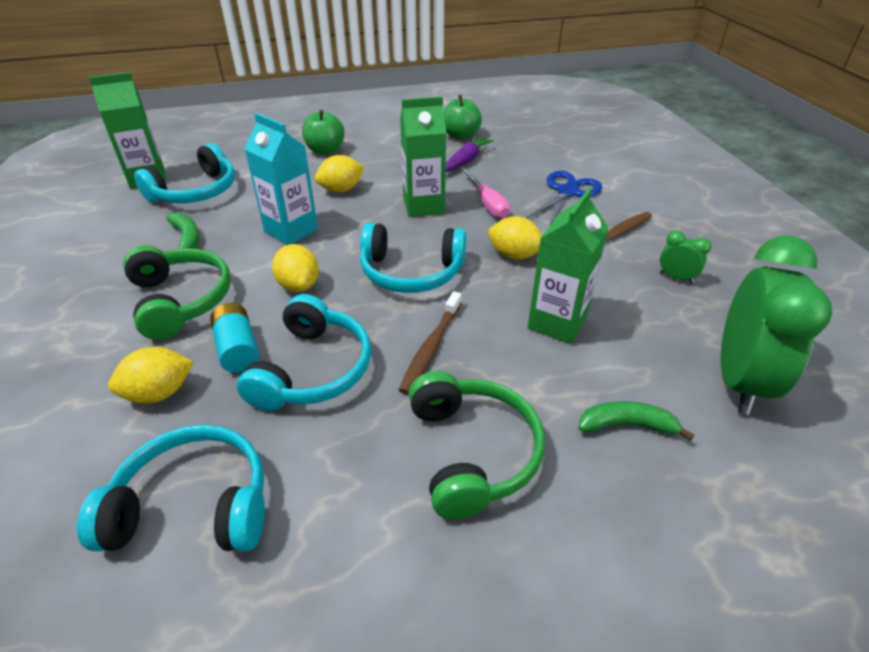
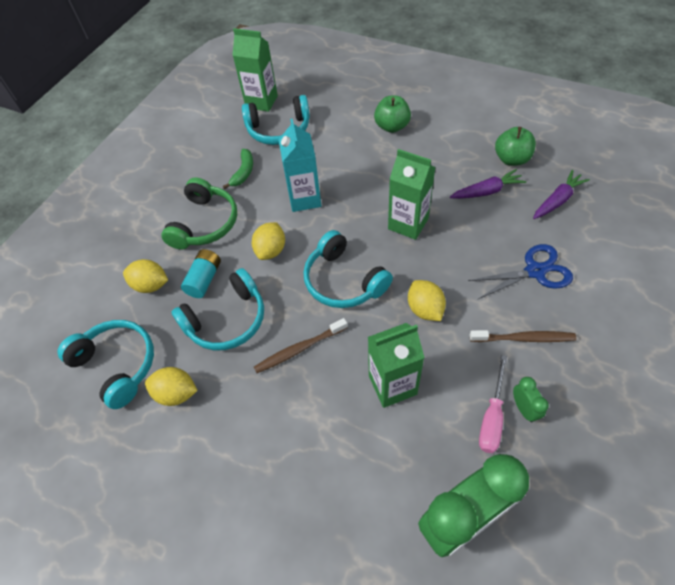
camera: 45 degrees right, 15 degrees up
yellow lemon [315,155,364,192] -> yellow lemon moved to [145,367,198,406]
green headphones [408,371,545,519] -> none
pink screwdriver [461,168,510,219] -> pink screwdriver moved to [479,355,507,453]
green banana [579,401,694,441] -> none
none -> purple carrot [533,170,590,219]

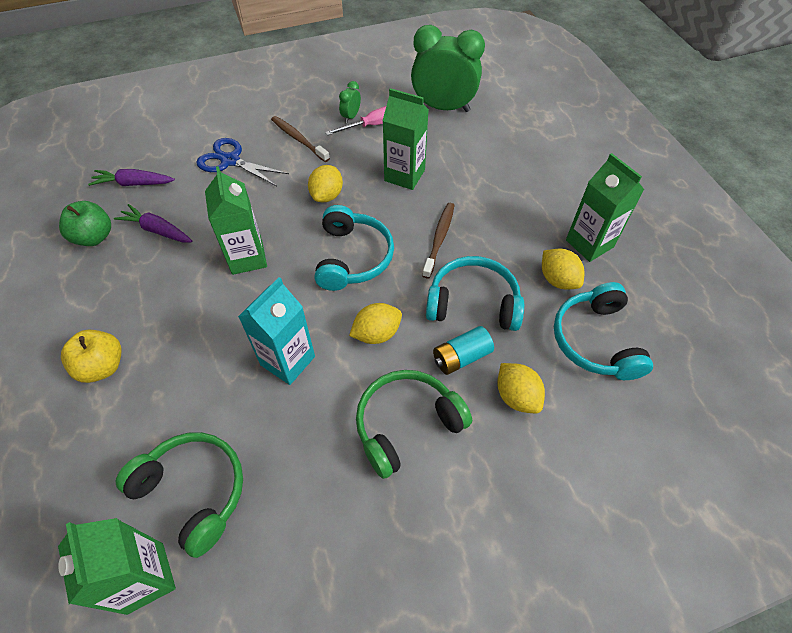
camera: 140 degrees left, 0 degrees up
green banana [223,149,253,189] -> none
turquoise headphones [242,95,310,145] -> green headphones [115,432,243,558]
brown toothbrush [254,318,348,373] -> brown toothbrush turned 90 degrees counterclockwise [422,203,455,279]
green apple [374,96,411,133] -> yellow apple [61,330,121,383]
none -> green carton [566,153,644,262]

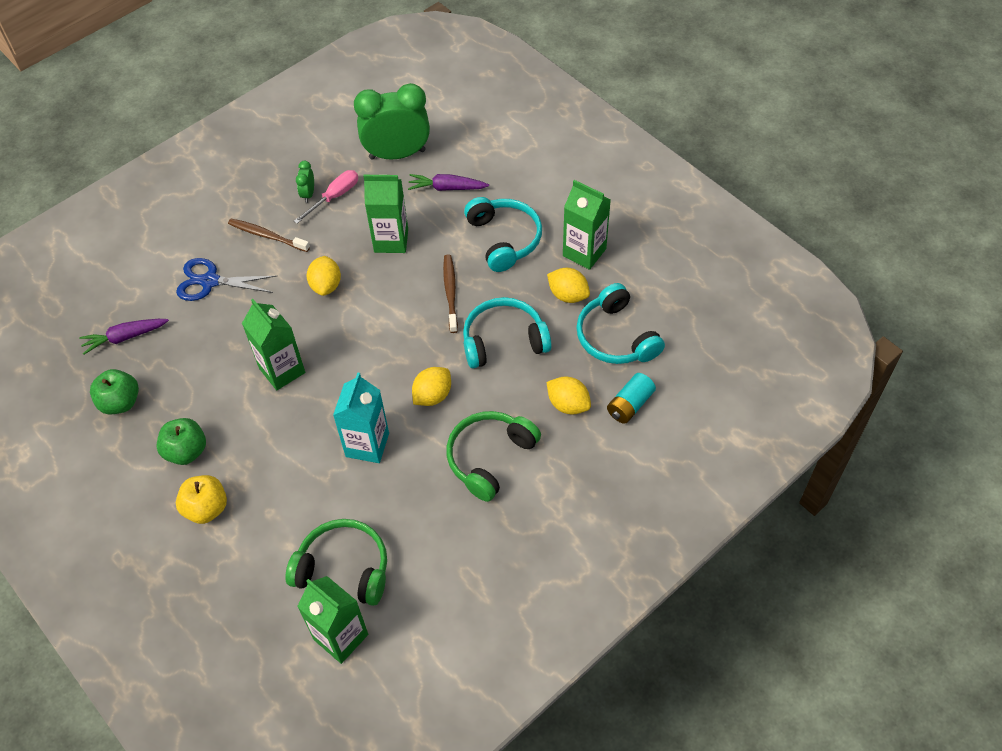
camera: 20 degrees left, 0 degrees up
purple carrot [114,204,192,243] -> purple carrot moved to [408,174,489,191]
turquoise headphones [315,205,394,291] -> turquoise headphones moved to [464,197,542,272]
turquoise battery [433,326,494,375] -> turquoise battery moved to [607,373,656,424]
none -> green apple [156,418,206,465]

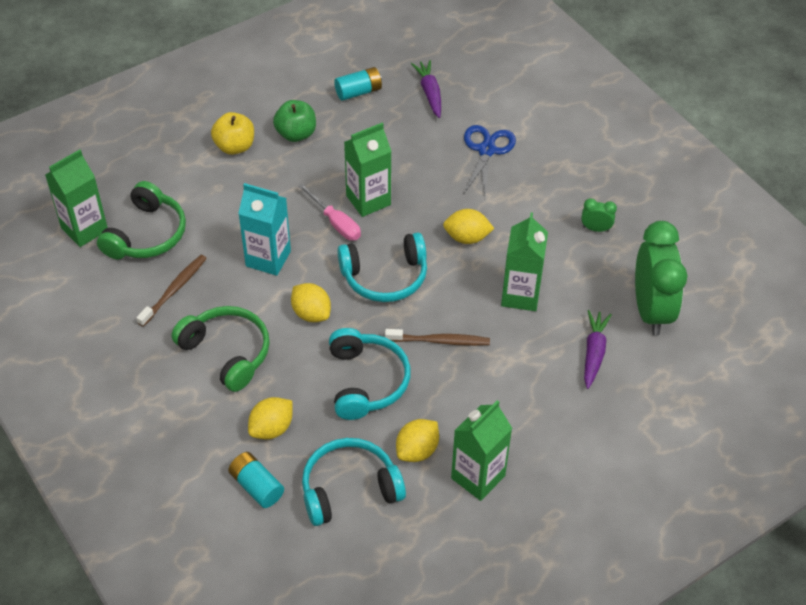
camera: 95 degrees right, 5 degrees down
green apple [90,369,139,414] -> turquoise battery [334,67,382,101]
brown toothbrush [228,219,310,252] -> brown toothbrush moved to [136,255,207,327]
pink screwdriver [294,170,358,224] -> pink screwdriver moved to [298,184,361,240]
turquoise headphones [464,197,542,272] -> turquoise headphones moved to [337,232,427,302]

